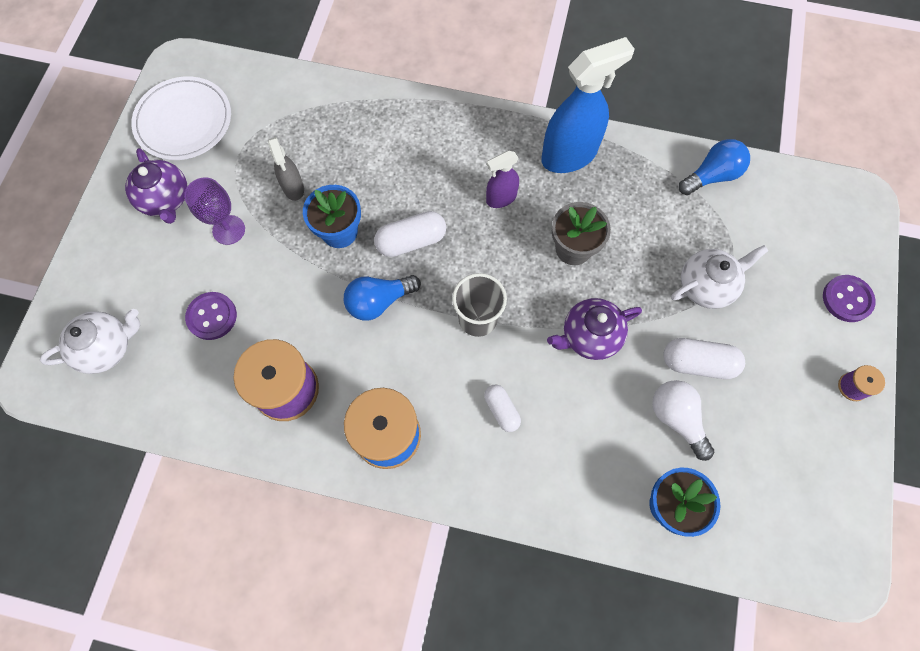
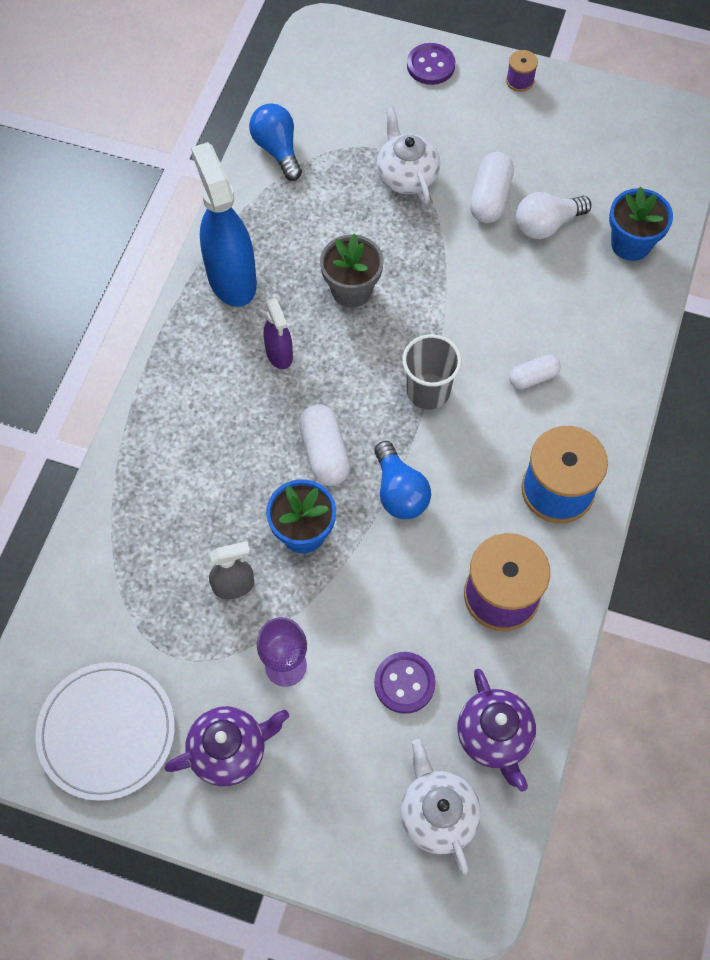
camera: 85 degrees left, 5 degrees down
purple teapot [547,298,642,360] -> purple teapot moved to [458,669,536,792]

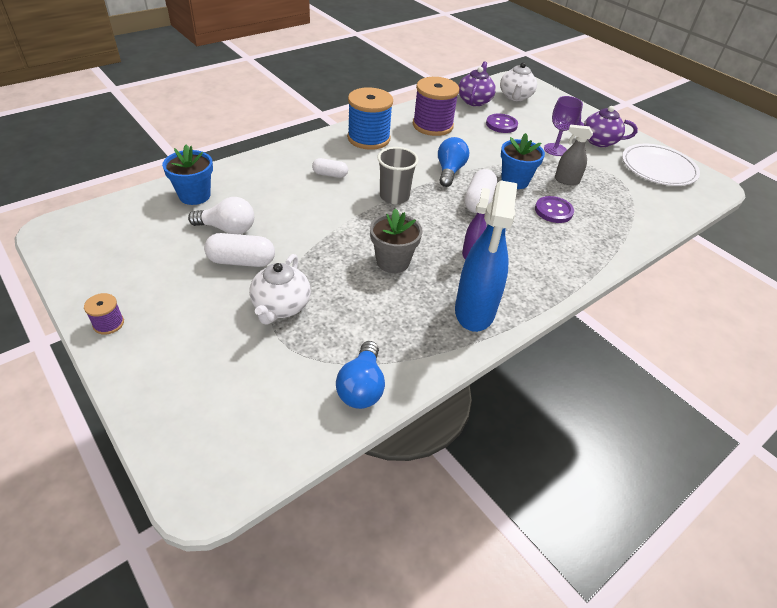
camera: 150 degrees left, 20 degrees down
purple button [407,43,455,85] -> purple button moved to [535,196,574,223]
white capsule [470,152,514,223] -> white capsule turned 45 degrees clockwise [204,233,275,267]

